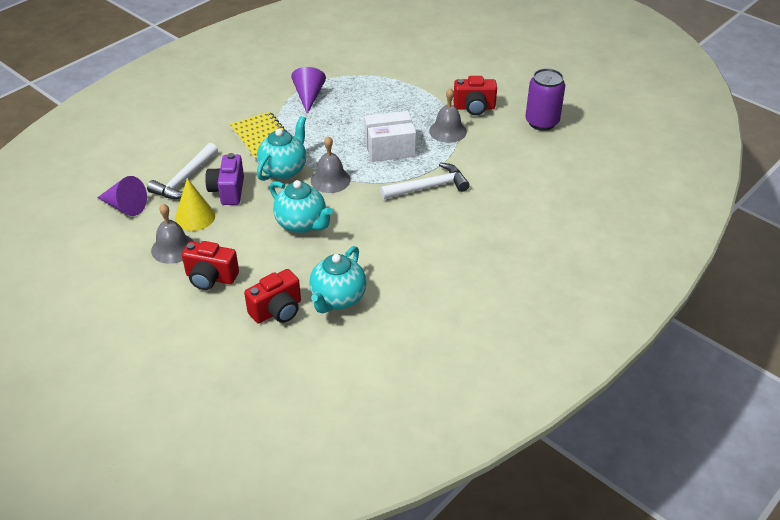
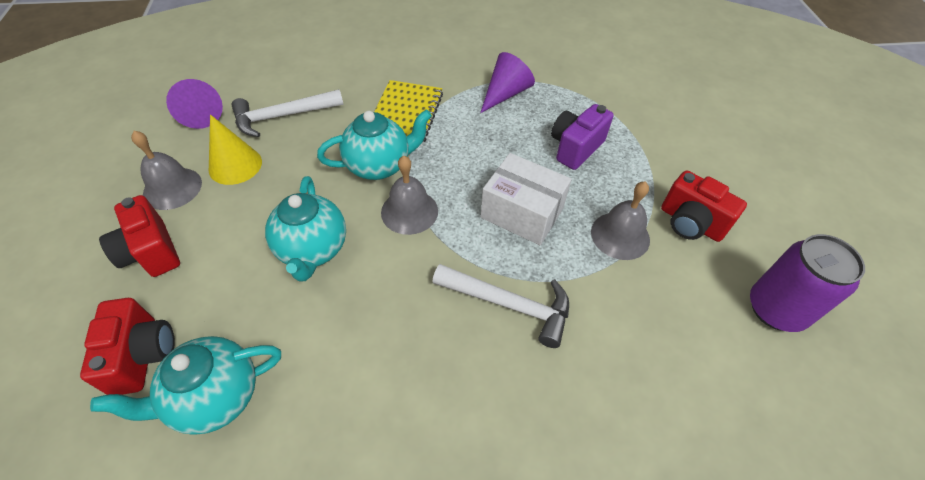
camera: 40 degrees right, 10 degrees up
purple camera [205,153,244,205] -> purple camera moved to [551,104,614,170]
red camera [244,269,301,324] -> red camera turned 105 degrees counterclockwise [80,298,175,395]

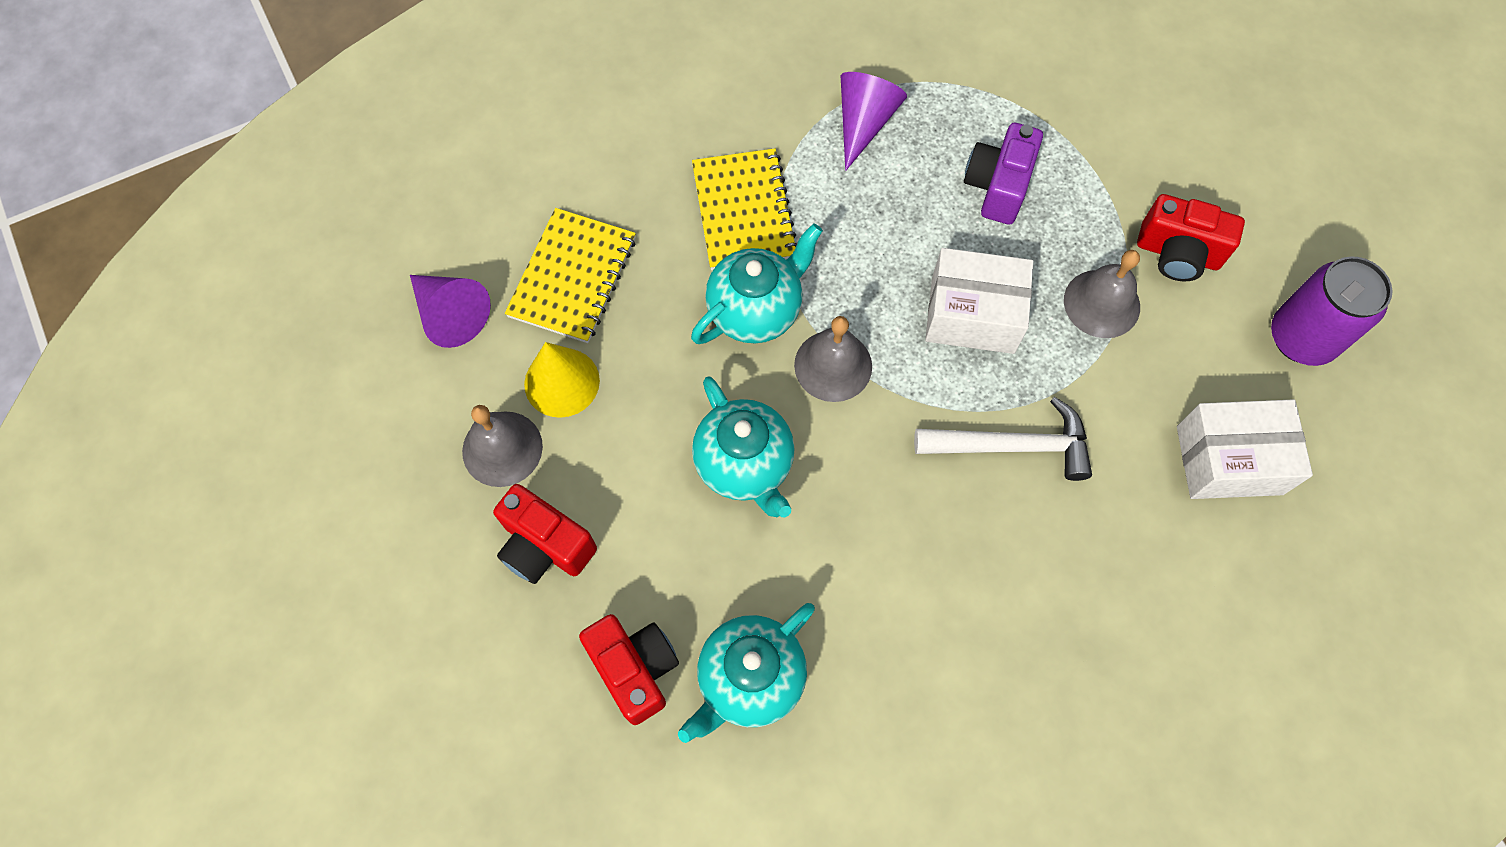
camera: 20 degrees left, 15 degrees up
white hammer [232,89,343,137] -> yellow notebook [505,208,636,343]
none -> white box [1177,399,1313,499]

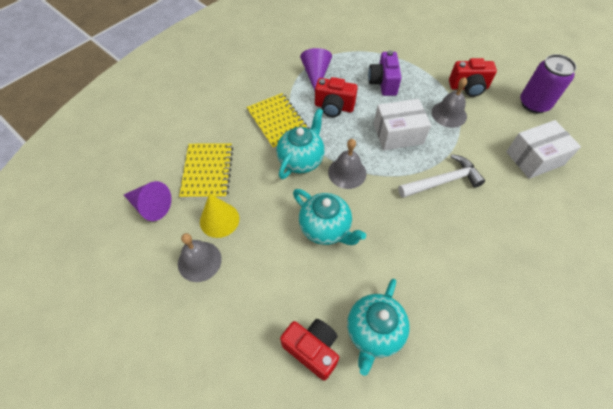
camera: 20 degrees left, 10 degrees down
red camera [493,484,597,584] -> red camera moved to [315,77,358,117]

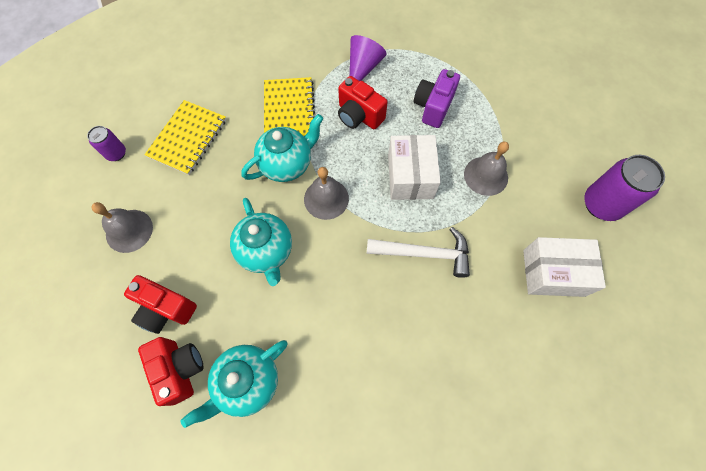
camera: 25 degrees right, 10 degrees up
purple cone [124,181,171,221] -> purple can [87,126,126,161]
yellow cone [200,193,239,238] -> none
white box [374,99,431,151] -> white box turned 75 degrees clockwise [388,135,441,200]
red camera [449,58,497,97] -> red camera moved to [124,275,197,334]

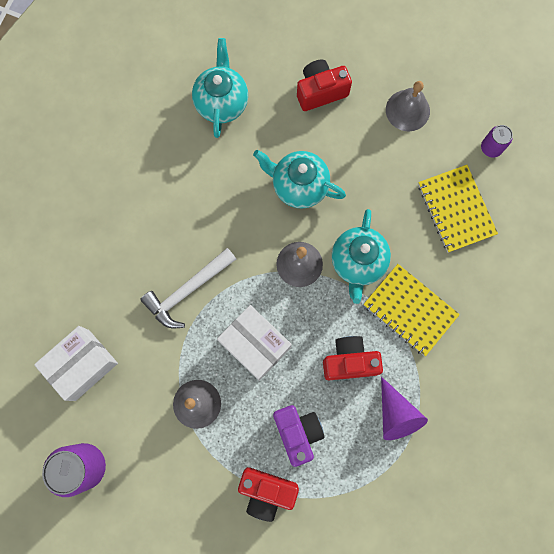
camera: 135 degrees right, 10 degrees up
red camera [138,337,203,406] -> red camera moved to [238,467,299,522]

